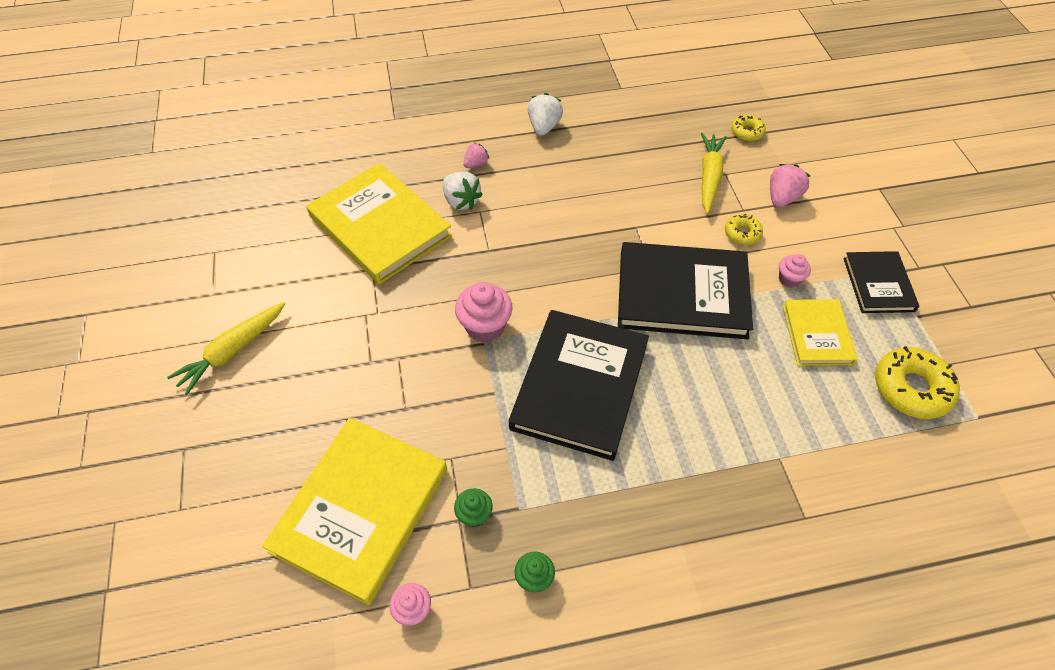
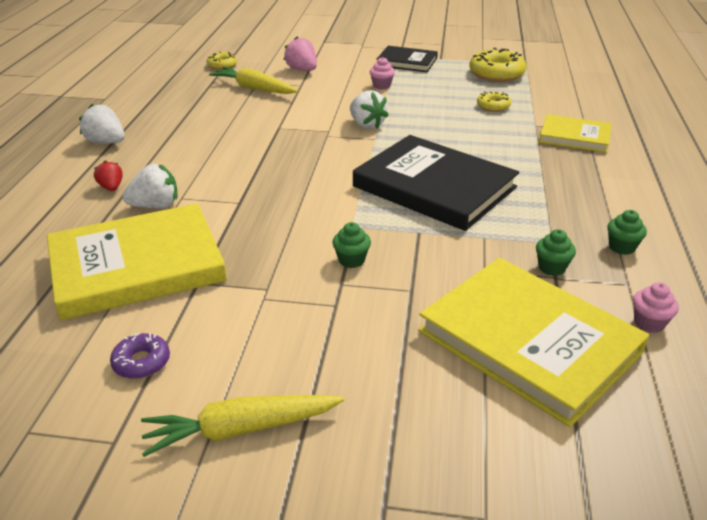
camera: 70 degrees left, 20 degrees down
yellow carrot [167,302,285,396] -> yellow carrot turned 105 degrees clockwise [141,395,345,457]
pink cupcake [455,282,513,343] -> none
pink strawberry [464,143,489,168] -> red strawberry [94,161,123,191]
black book [618,242,753,339] -> white strawberry [350,90,389,129]
yellow donut [725,214,763,245] -> yellow donut moved to [477,91,511,112]
yellow book [783,299,857,366] -> yellow book moved to [539,114,612,153]
none -> purple donut [110,333,170,379]
none -> green cupcake [333,222,371,268]

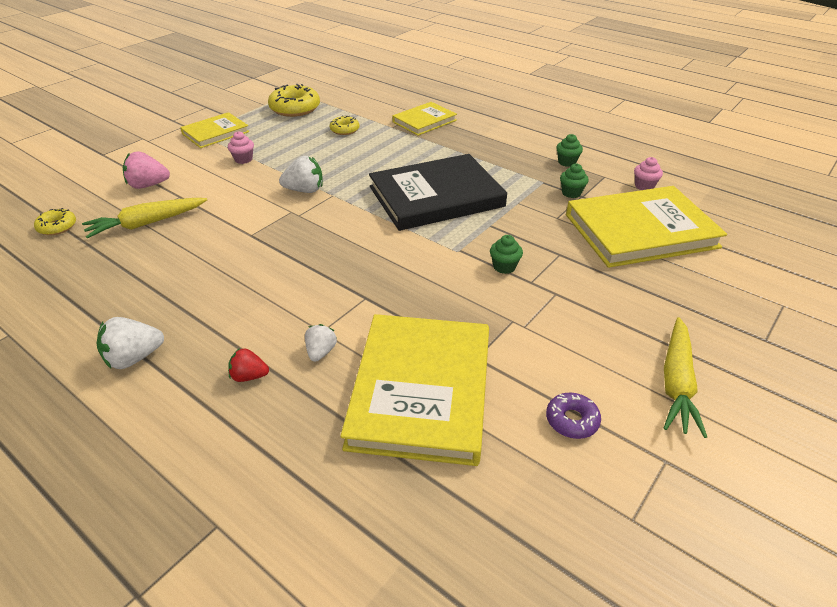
camera: 60 degrees left, 5 degrees up
white strawberry [123,164,177,208] -> white strawberry [305,324,337,362], size x0.63
black book [376,46,438,72] -> yellow book [180,112,249,148]

